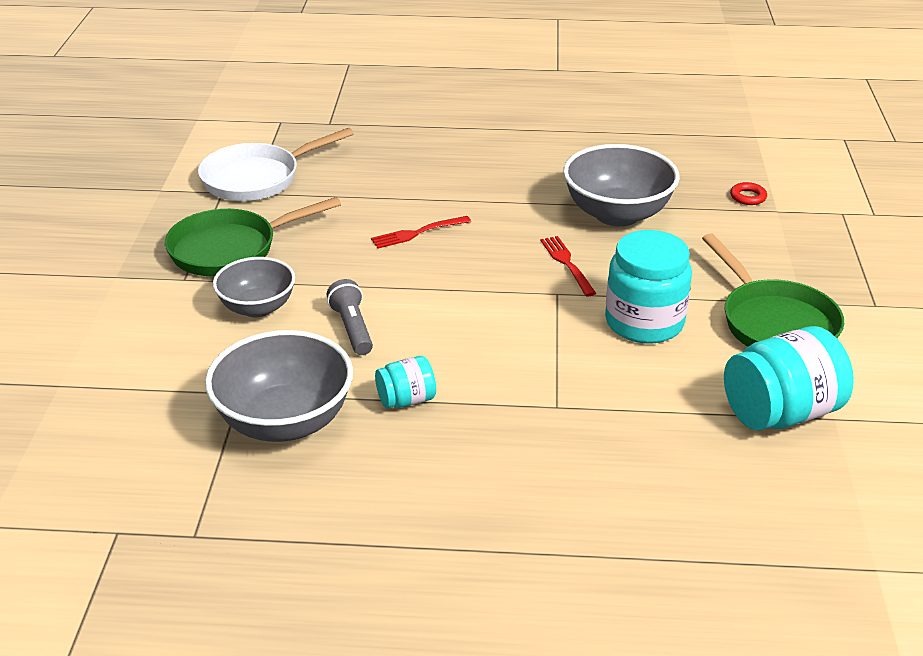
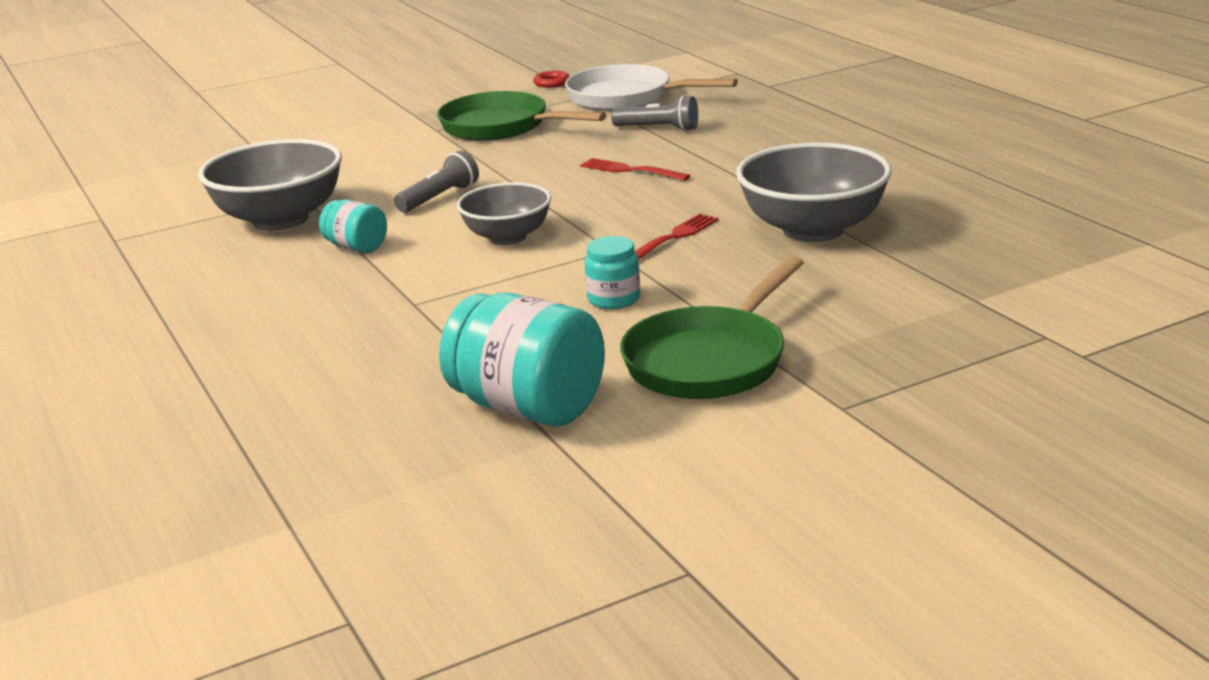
camera: 60 degrees right, 10 degrees down
grey bowl [213,257,295,317] -> grey bowl moved to [457,182,551,245]
turquoise jar [605,230,692,344] -> turquoise jar [584,236,640,309], size x0.53
red ring [730,182,767,205] -> red ring moved to [533,71,569,88]
none -> grey flashlight [611,95,698,131]

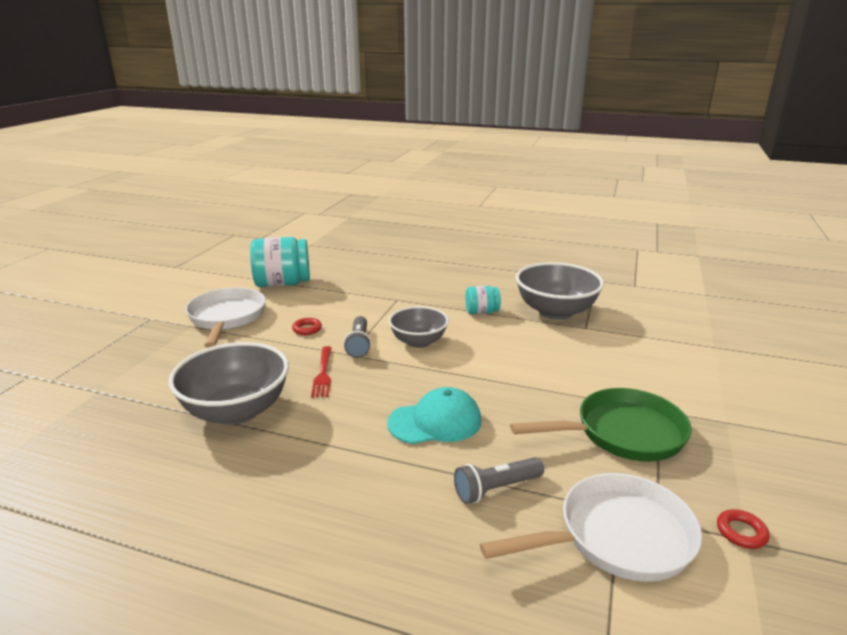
camera: 135 degrees right, 0 degrees up
grey flashlight [394,150,479,213] -> grey flashlight moved to [344,316,371,358]
red fork [580,158,690,181] -> turquoise cap [387,387,481,444]
turquoise jar [584,236,640,309] -> red ring [292,318,322,335]
green pan [620,256,804,399] -> white pan [185,287,266,348]

